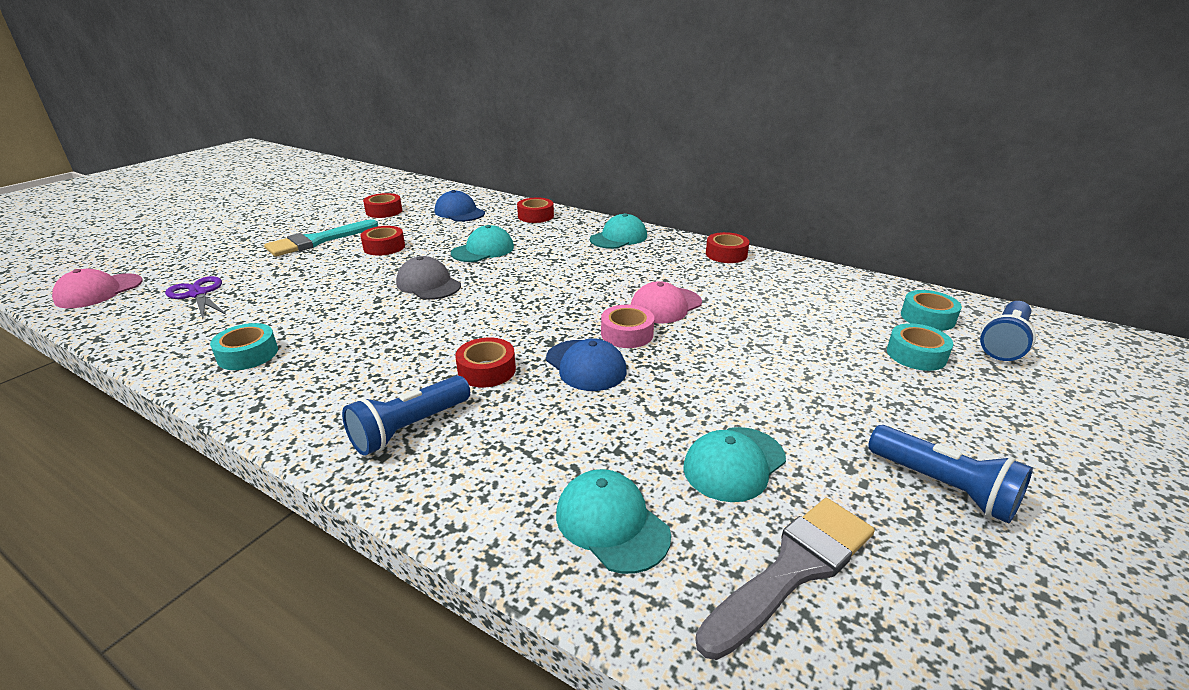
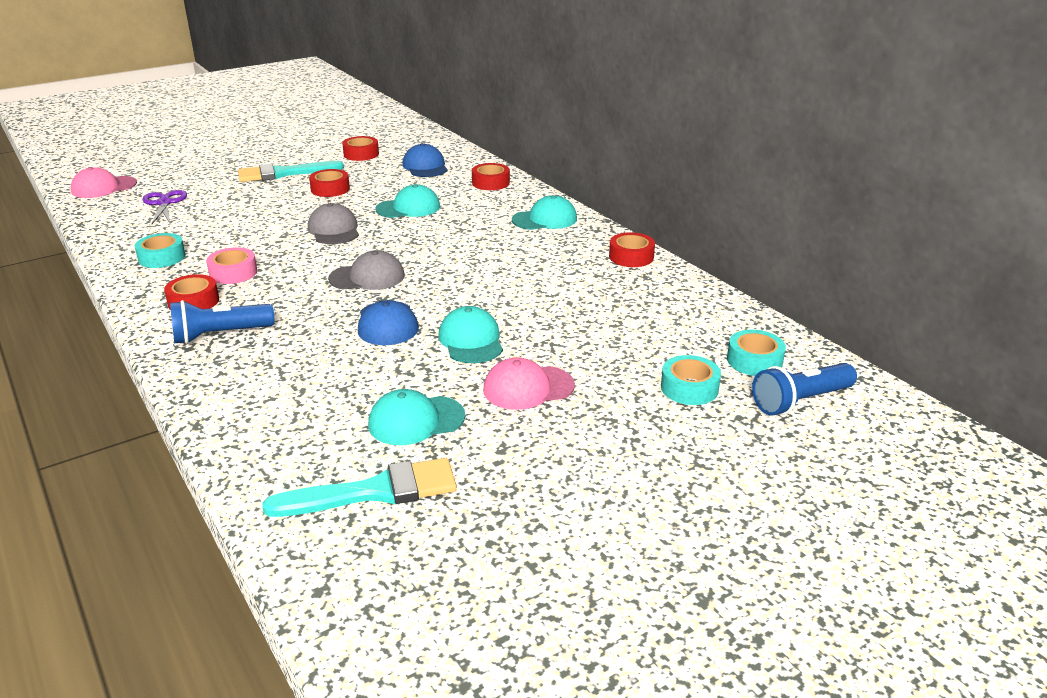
camera: 25 degrees right, 0 degrees up
red tape [455,337,516,388] -> red tape moved to [164,274,219,310]
turquoise cap [556,469,671,574] -> turquoise cap moved to [438,306,503,363]
pink tape [601,305,654,348] -> pink tape moved to [206,247,257,284]
pink cap [631,281,702,323] -> pink cap moved to [483,357,575,410]
grey brush [695,498,875,660] -> turquoise brush [262,458,457,517]
blue flashlight [868,425,1033,524] -> none
none -> grey cap [328,250,405,290]

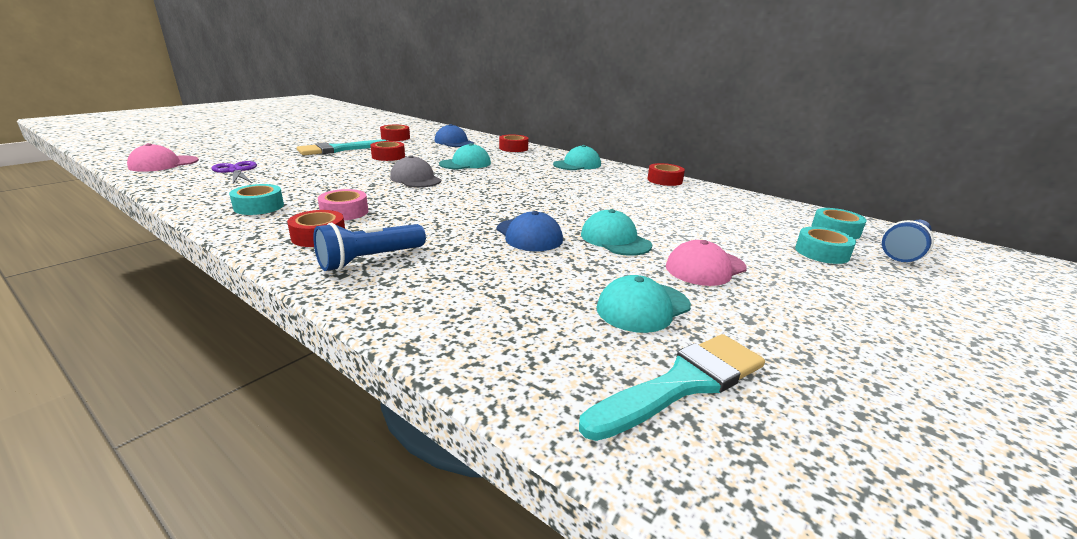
camera: 20 degrees left, 5 degrees down
grey cap [328,250,405,290] -> none

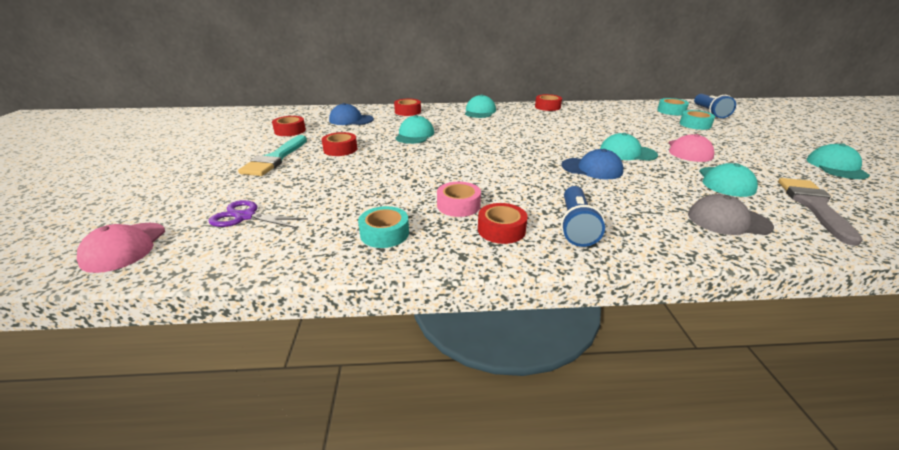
camera: 40 degrees left, 5 degrees up
grey cap [390,155,441,188] -> grey cap moved to [688,194,774,235]
turquoise brush [579,334,765,441] -> grey brush [778,178,863,246]
none -> turquoise cap [807,143,870,179]

